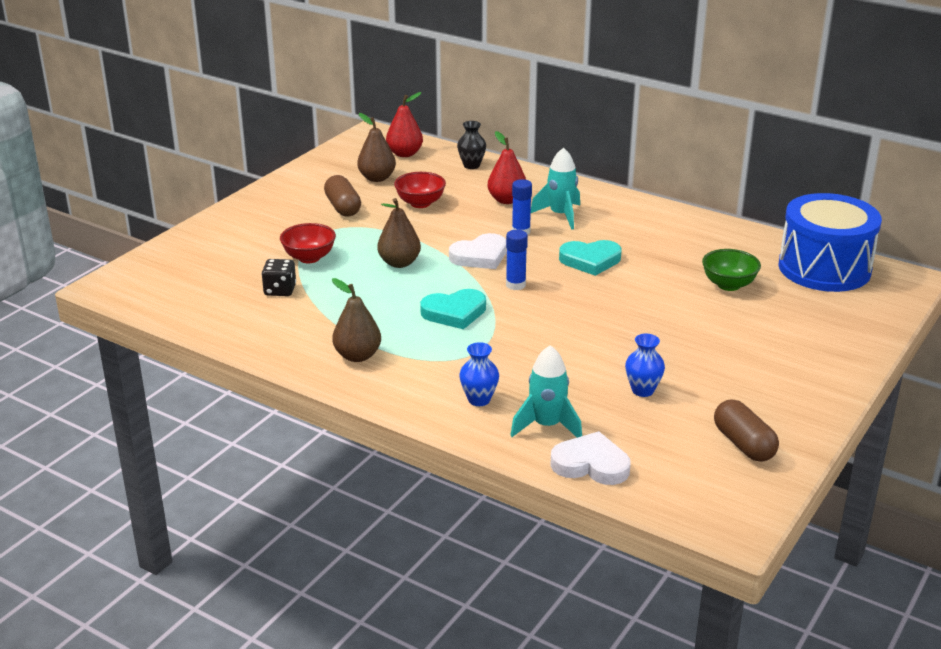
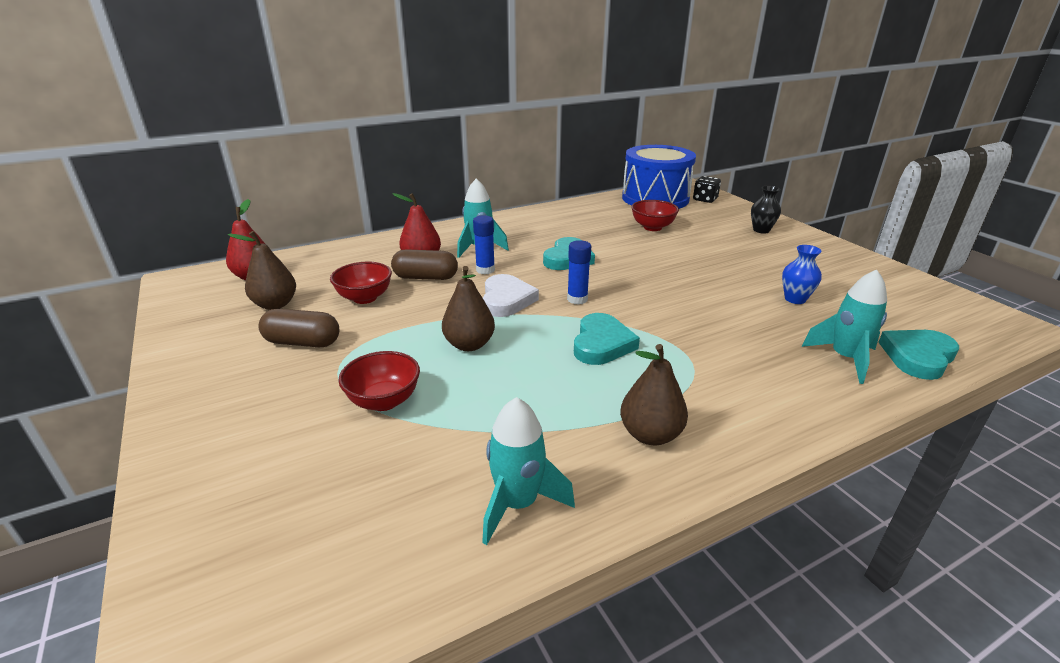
camera: 60 degrees left, 0 degrees up
black dice [262,259,296,296] -> black dice moved to [693,176,721,203]
black vase [457,121,486,169] -> black vase moved to [751,186,781,233]
blue vase [459,342,499,406] -> none
white heart [550,431,631,485] -> turquoise heart [878,330,959,380]
green bowl [702,249,761,291] -> red bowl [631,200,679,231]
brown capsule [714,399,779,462] -> brown capsule moved to [391,249,458,280]
none -> turquoise rocket [482,397,575,545]

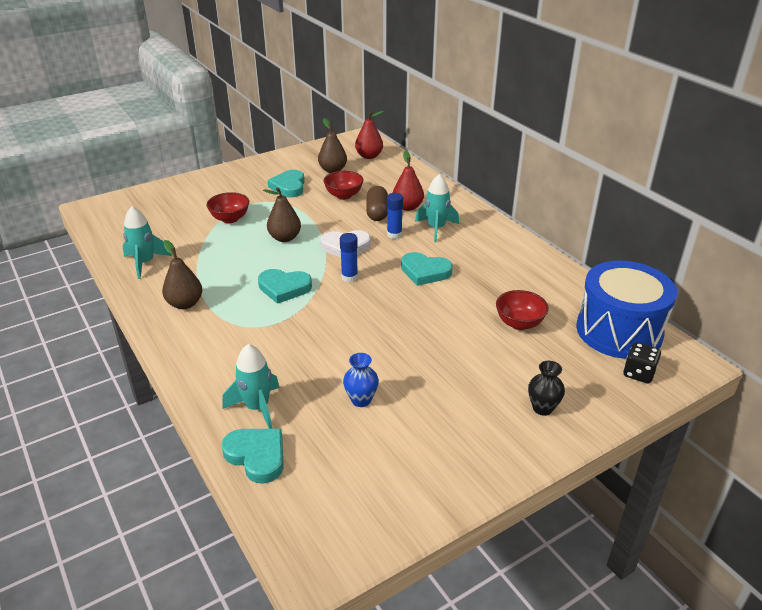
camera: 85 degrees right, 5 degrees up
brown capsule [259,309,339,347] -> turquoise heart [267,170,305,198]

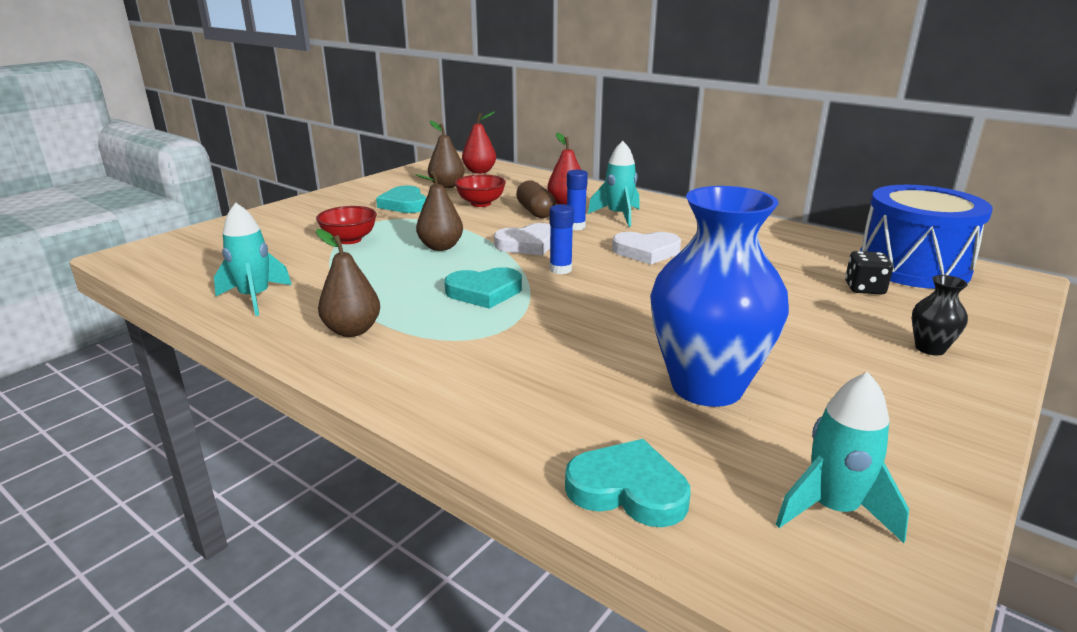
camera: 20 degrees left, 10 degrees down
turquoise rocket [222,344,280,429] -> turquoise rocket moved to [776,372,909,543]
blue vase [343,353,379,407] -> blue vase [650,186,789,407], size x2.40
turquoise heart [401,252,453,286] -> white heart [612,232,681,265]
red bowl [496,290,549,330] -> none
black dice [623,342,661,384] -> black dice moved to [845,251,893,295]

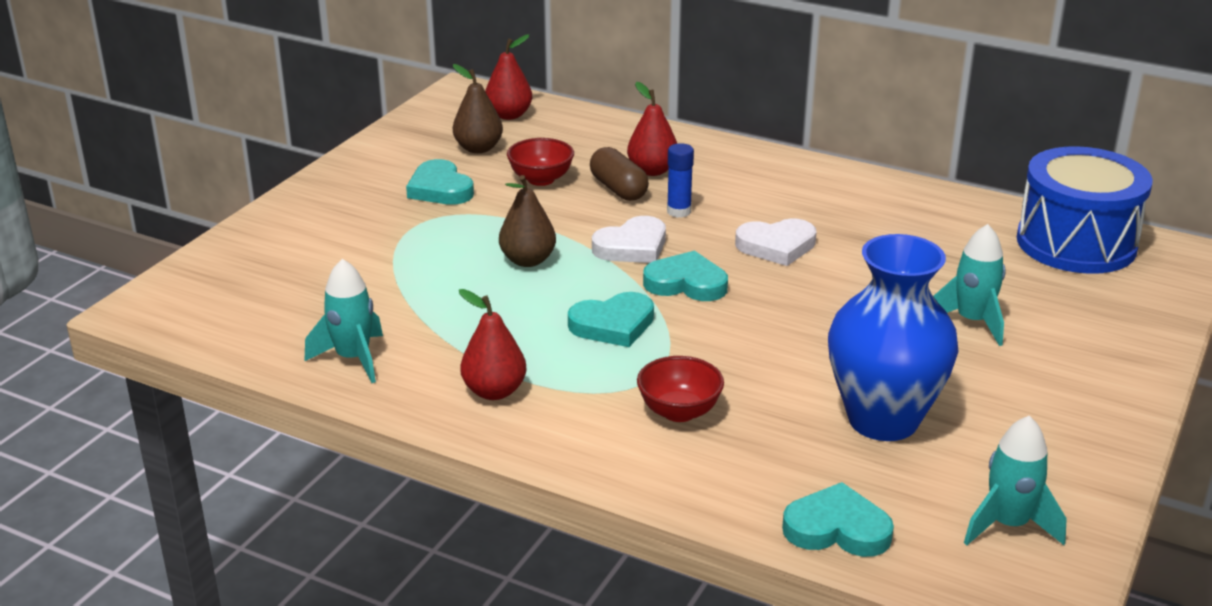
camera: 10 degrees left, 5 degrees up
red bowl [316,206,377,244] -> red bowl moved to [637,356,724,422]
brown pear [316,229,380,337] -> red pear [459,289,527,400]
blue glue stick [550,204,574,274] -> turquoise heart [643,251,728,301]
turquoise rocket [588,141,640,227] -> turquoise rocket moved to [933,224,1006,346]
black dice [845,251,893,295] -> none
black vase [912,275,968,355] -> none

